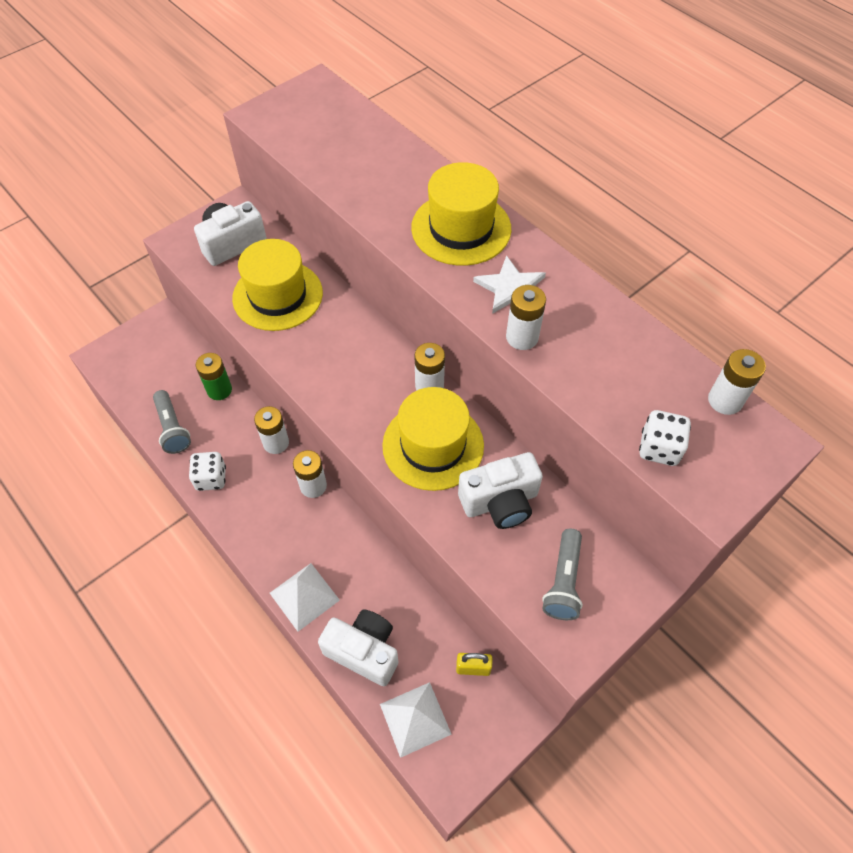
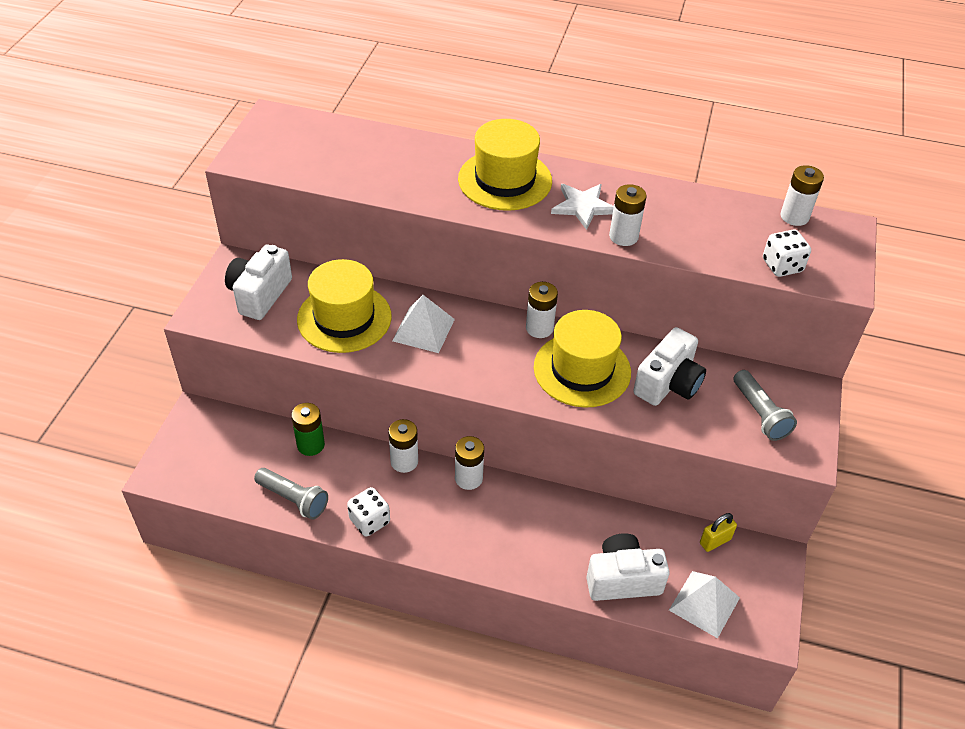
camera: 35 degrees left, 10 degrees down
white pyramid [270,563,340,631] -> white pyramid moved to [392,295,455,353]

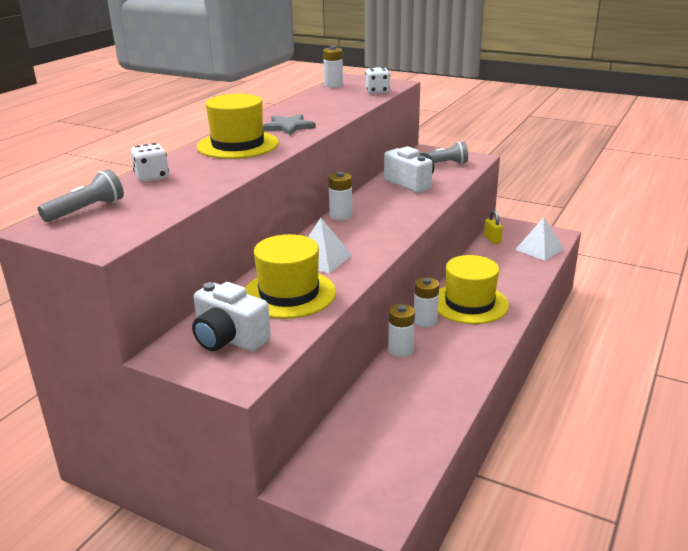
camera: 75 degrees left, 20 degrees down
grey flashlight [254,468,328,520] -> grey flashlight moved to [38,169,124,222]
green battery [291,403,325,456] -> none
white dice [347,487,390,537] -> white dice moved to [131,143,169,182]
yellow hat [534,310,631,408] -> yellow hat moved to [438,255,509,324]
white star [551,184,614,230] -> grey star [263,114,316,136]
white camera [586,533,670,601] -> none
white battery [609,184,647,246] -> none

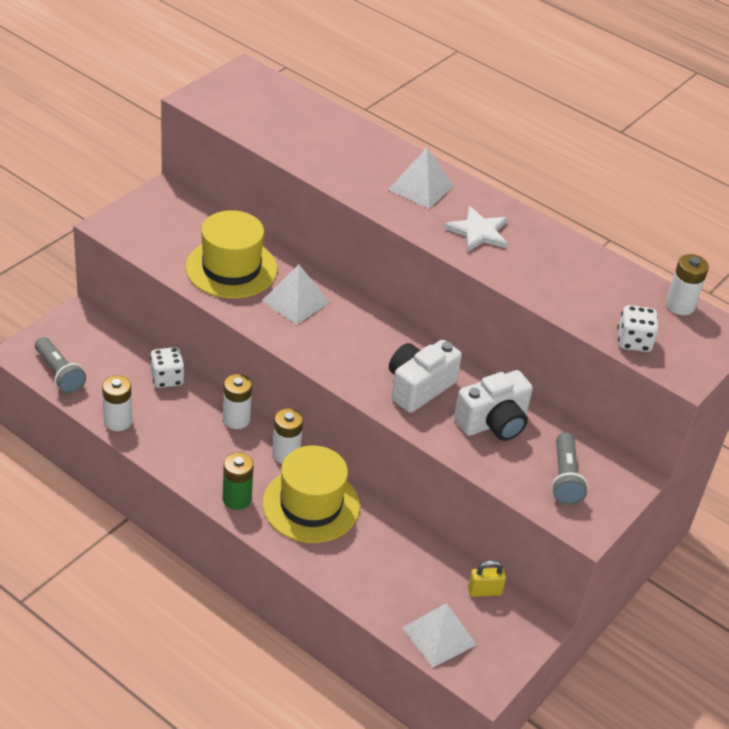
camera: 95 degrees right, 15 degrees up
grey flashlight [38,169,124,222] -> grey flashlight moved to [35,337,86,394]
white dice [131,143,169,182] -> white dice moved to [150,347,185,388]
white camera [192,282,271,351] -> white camera moved to [389,340,462,413]
yellow hat [197,94,279,159] -> white pyramid [388,148,454,209]
grey star [263,114,316,136] -> white star [444,206,508,252]
white battery [328,172,352,220] -> white battery moved to [102,375,132,431]
none -> green battery [223,453,254,510]

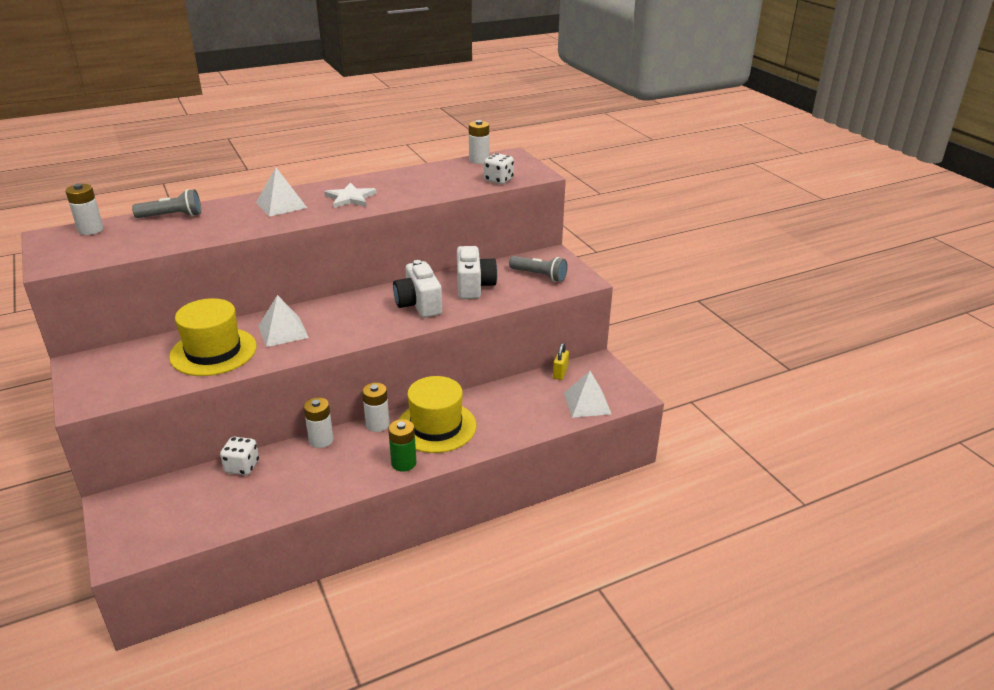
camera: 60 degrees left, 10 degrees down
grey flashlight [35,337,86,394] -> grey flashlight moved to [132,189,201,218]
white battery [102,375,132,431] -> white battery moved to [66,184,103,235]

